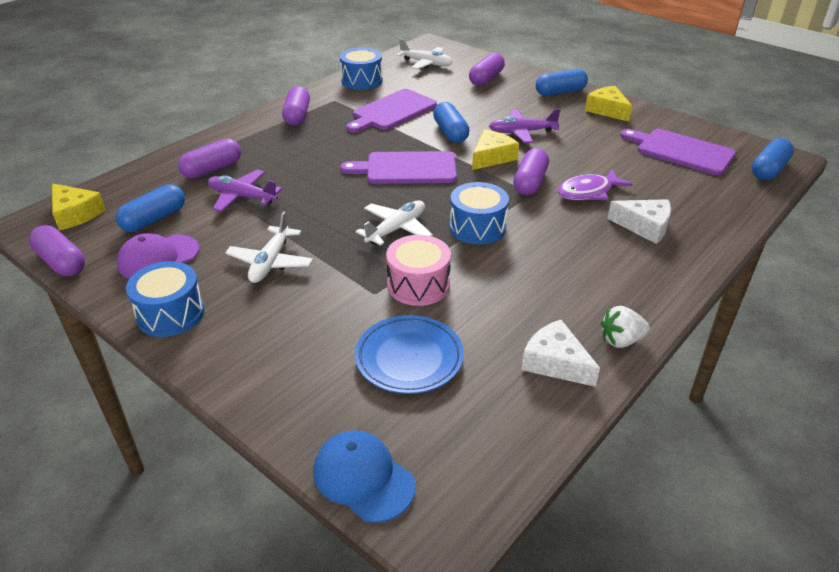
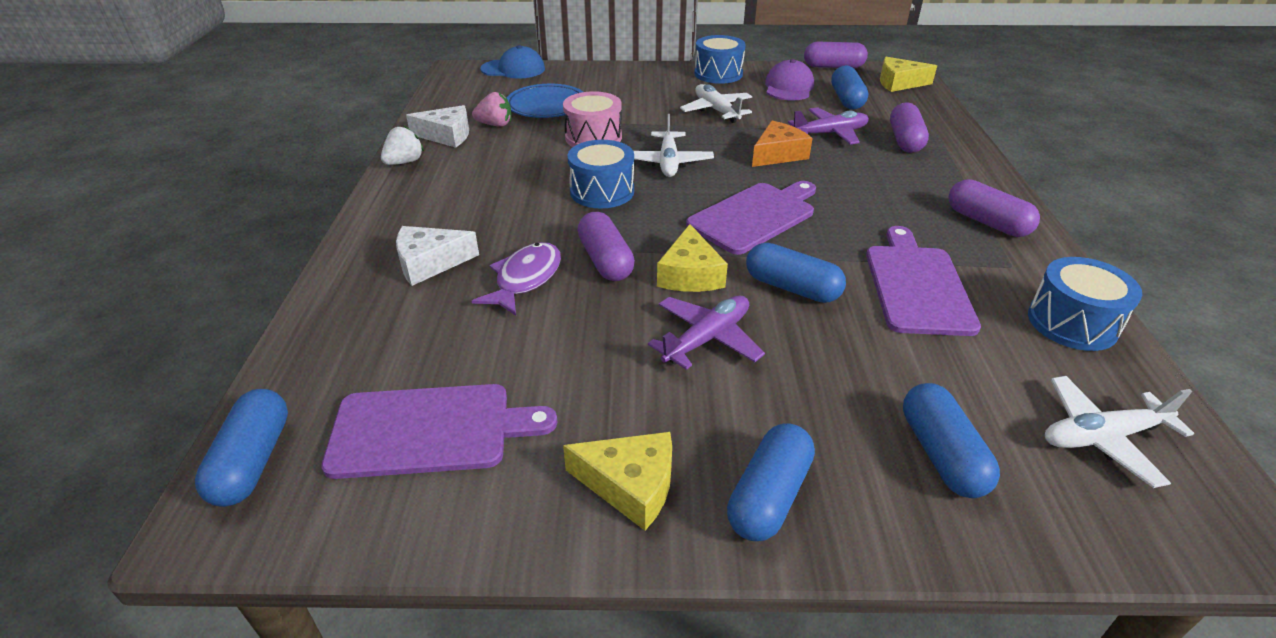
camera: 140 degrees right, 0 degrees up
purple capsule [469,53,505,86] -> blue capsule [903,383,1000,498]
none -> pink strawberry [472,92,511,127]
none -> orange cheese [752,121,813,167]

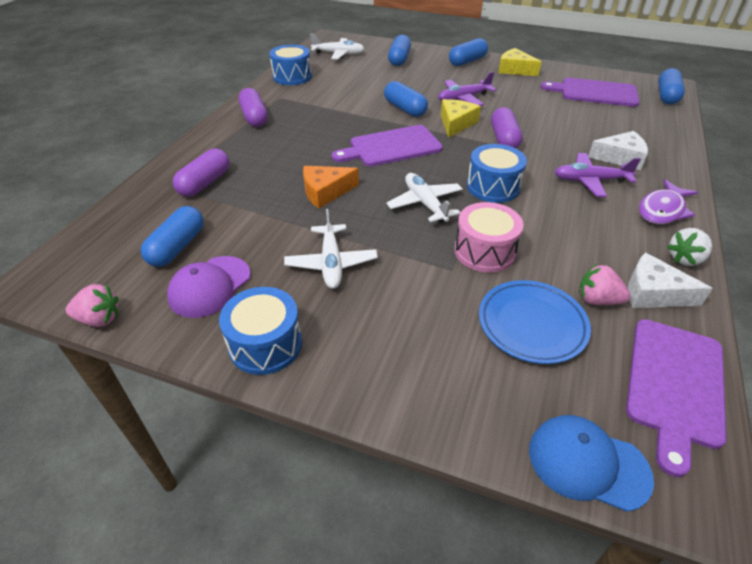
camera: 160 degrees left, 5 degrees up
purple fish [472,242,561,316] -> purple fish moved to [639,179,698,224]
white plane [634,114,714,177] -> white plane turned 45 degrees counterclockwise [386,173,463,223]
purple plane [788,107,869,145] -> purple plane moved to [555,153,641,197]
purple capsule [804,42,868,68] -> pink strawberry [66,284,119,327]
purple cutting board [866,226,981,336] -> purple cutting board moved to [626,319,726,477]
yellow cheese [880,57,937,92] -> none

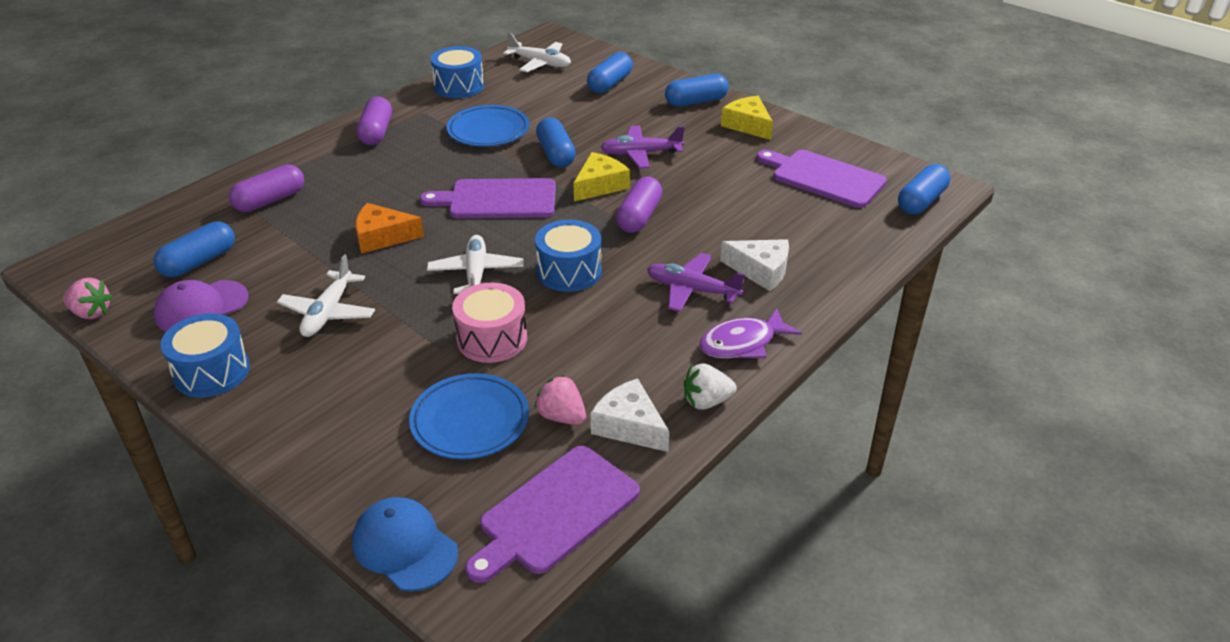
camera: 20 degrees right, 5 degrees down
none -> blue plate [446,105,529,147]

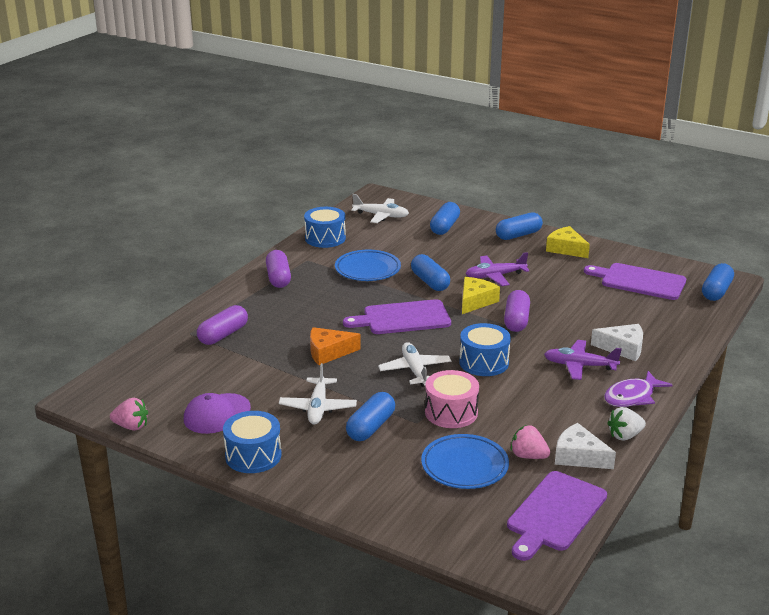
camera: 10 degrees left, 10 degrees down
blue capsule [154,222,235,277] -> blue capsule moved to [346,392,395,441]
blue cap [352,497,458,591] -> none

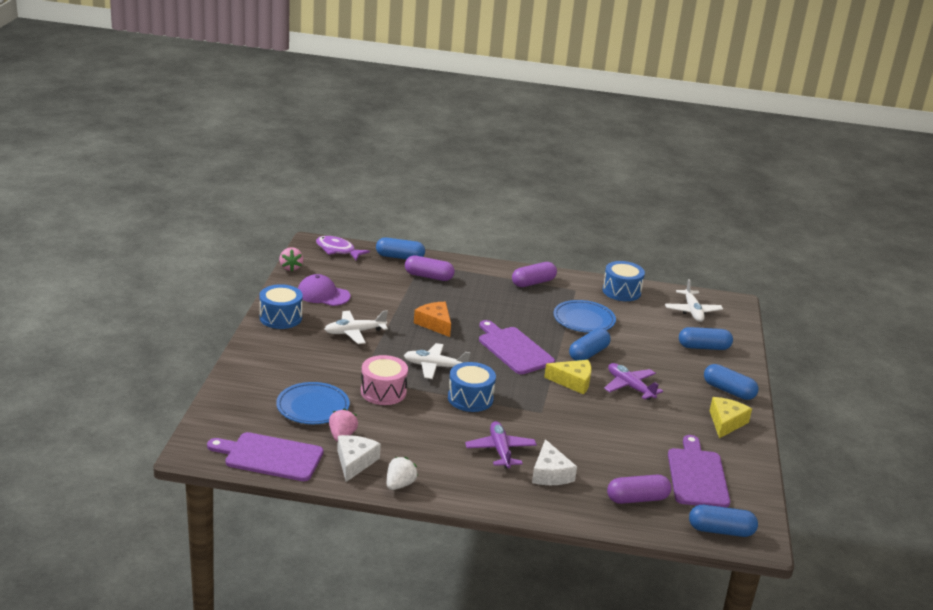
camera: 65 degrees right, 0 degrees up
blue capsule [346,392,395,441] -> blue capsule moved to [376,237,425,259]
white plane [378,342,451,387] -> white plane turned 135 degrees counterclockwise [404,343,471,379]
purple capsule [504,290,530,332] -> purple capsule moved to [607,475,672,504]
purple fish [604,371,672,407] -> purple fish moved to [316,236,370,260]
white strawberry [607,407,646,440] -> white strawberry turned 75 degrees clockwise [387,457,418,490]

